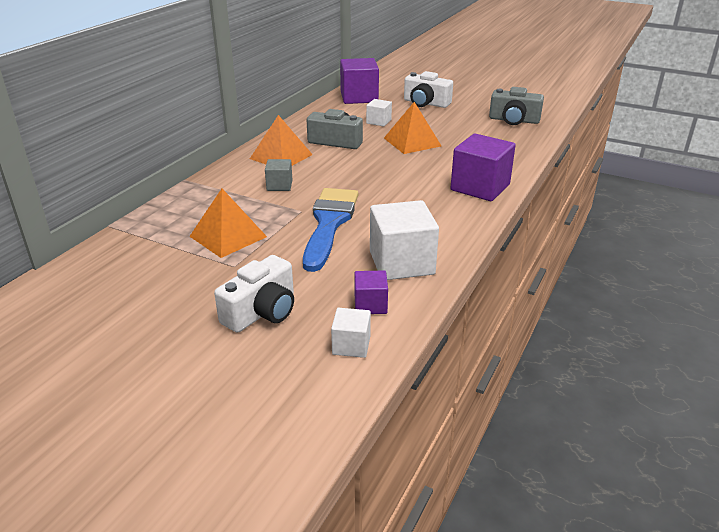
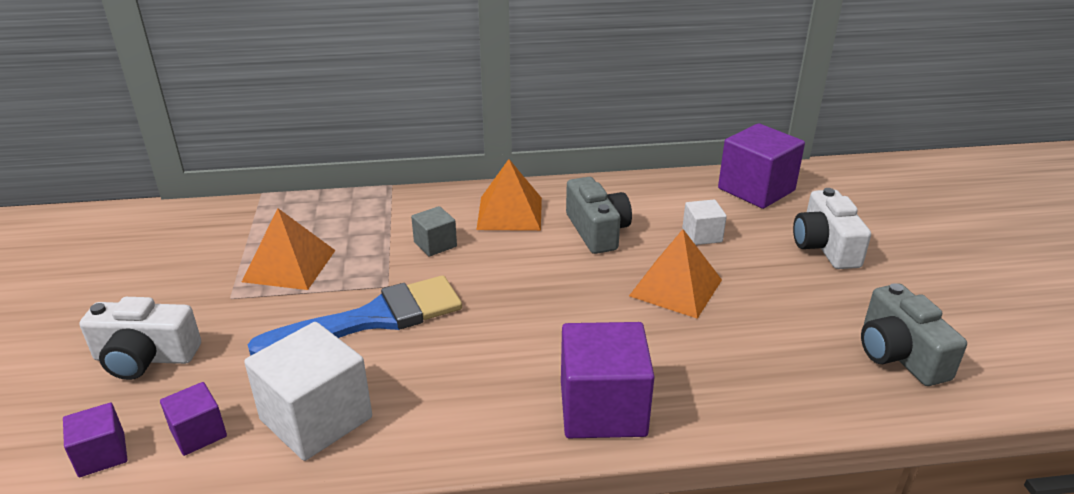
camera: 55 degrees right, 0 degrees up
white cube [331,308,371,358] -> purple cube [63,403,127,477]

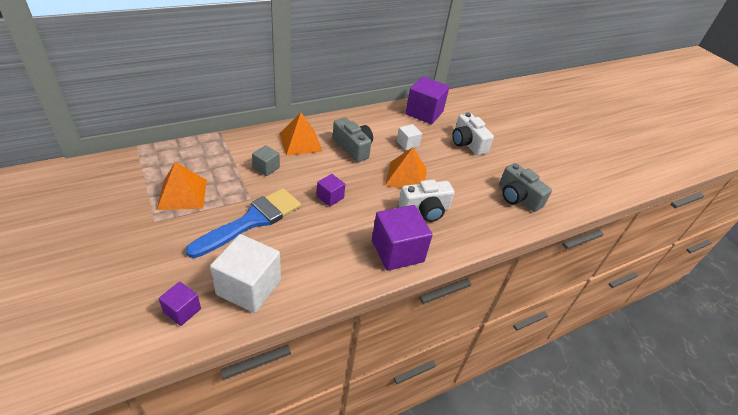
camera: 25 degrees left, 10 degrees up
purple cube [63,403,127,477] -> purple cube moved to [317,174,345,206]
white camera [80,297,201,380] -> white camera moved to [398,180,455,222]

